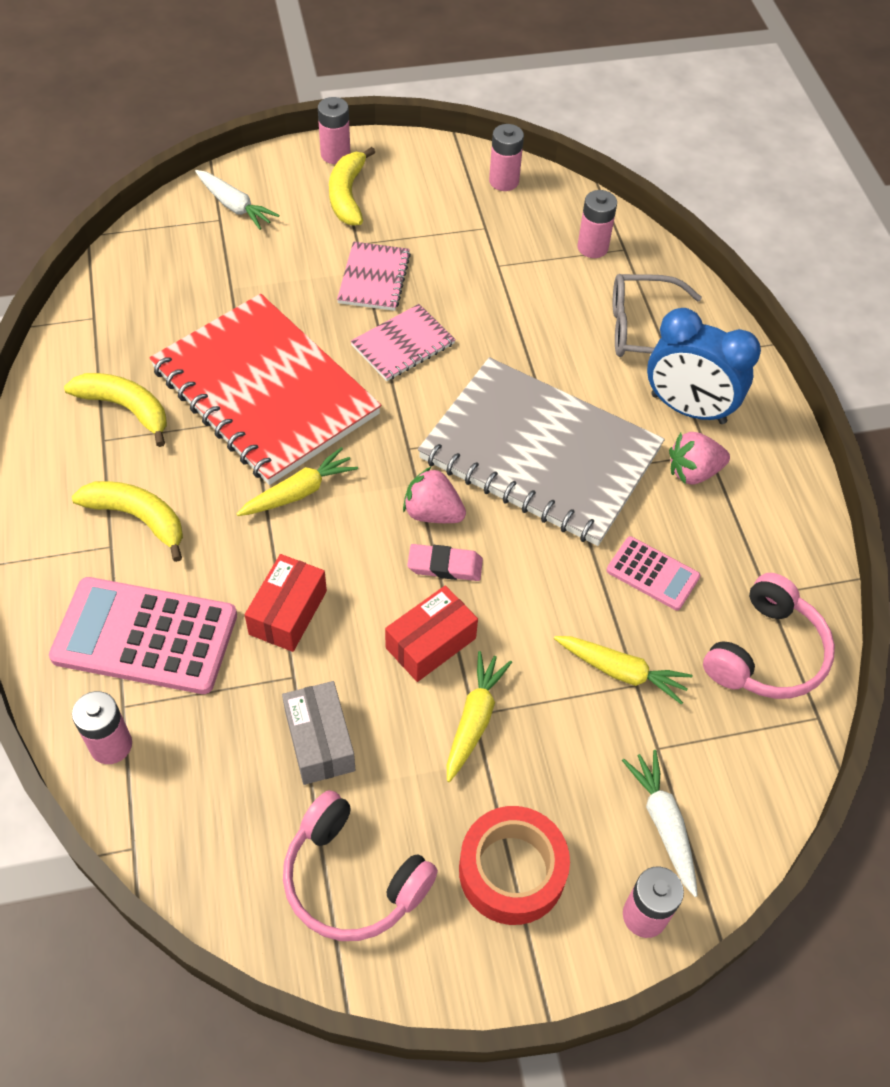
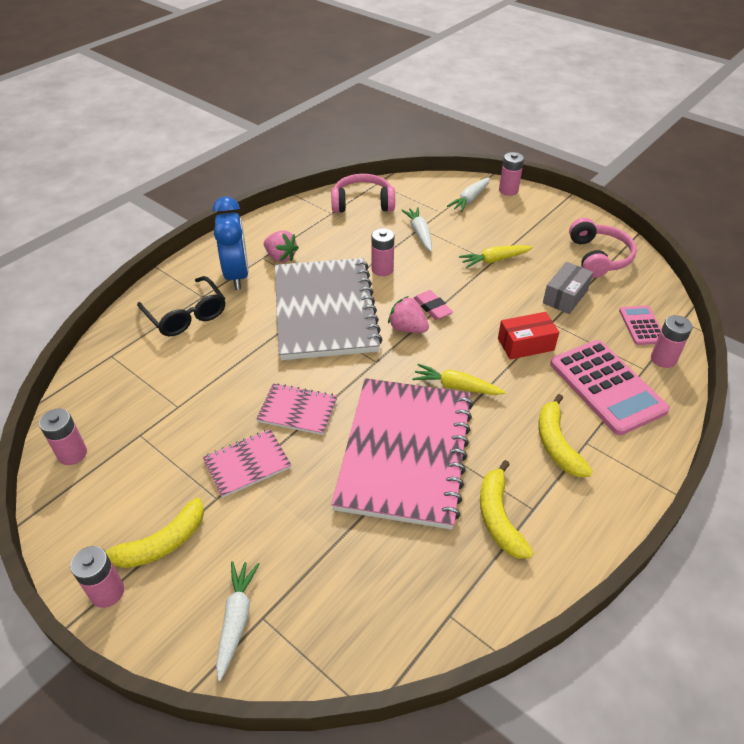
camera: 125 degrees left, 10 degrees down
red notebook [149,294,381,485] -> pink notebook [331,378,473,530]
red box [385,585,478,682] -> none
pink strawberry [403,466,466,523] -> pink strawberry turned 135 degrees clockwise [388,296,429,333]
red tape [459,806,570,925] -> none
yellow carrot [554,636,692,705] -> white carrot [401,207,432,251]
pink battery [577,190,617,258] -> pink battery moved to [372,228,394,276]
pink calculator [606,536,700,610] -> pink calculator moved to [619,305,661,345]
grey glasses [613,274,702,357] -> black glasses [137,276,225,336]

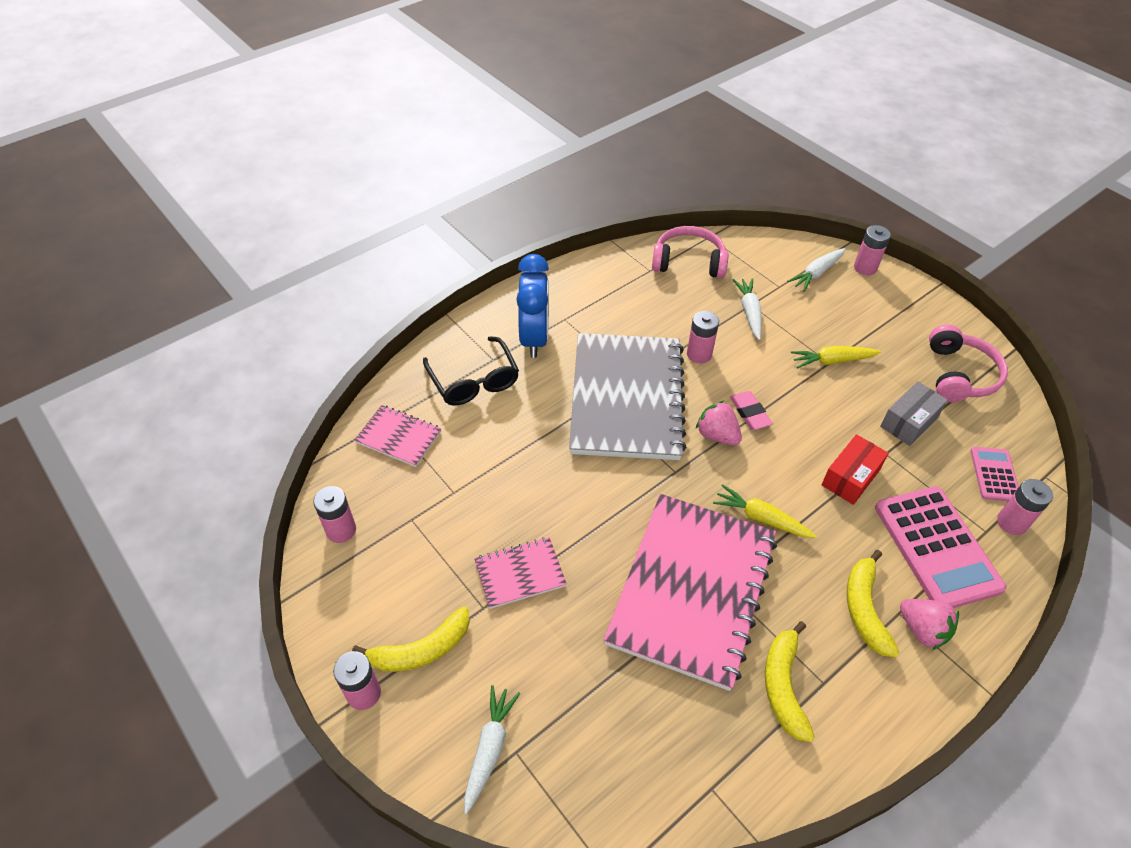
camera: 10 degrees right, 5 degrees up
pink notebook [256,383,337,435] -> pink notebook moved to [354,405,441,467]
pink strawberry [264,230,299,263] -> pink strawberry moved to [900,599,959,650]
red box [498,312,559,360] -> red box turned 45 degrees counterclockwise [822,434,889,505]

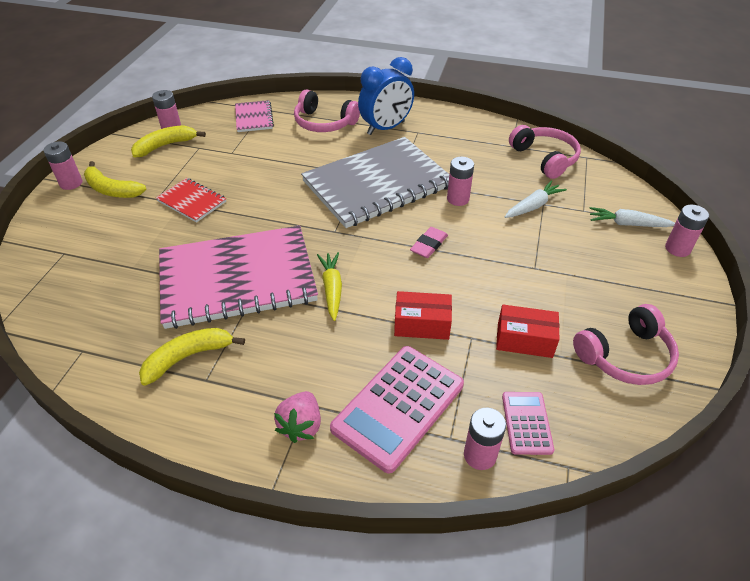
camera: 55 degrees right, 5 degrees down
black glasses [423,336,519,405] -> pink headphones [294,90,360,132]
white carrot [464,685,520,814] -> none
pink notebook [474,537,567,609] -> red notebook [156,178,226,223]
pink strawberry [696,401,742,445] -> none
yellow carrot [791,346,881,368] -> none
yellow banana [847,550,900,658] -> yellow banana moved to [131,125,206,158]
grey box [880,381,948,446] -> red box [496,305,560,358]
pink calculator [970,447,1019,501] -> pink calculator turned 60 degrees counterclockwise [502,392,554,455]

